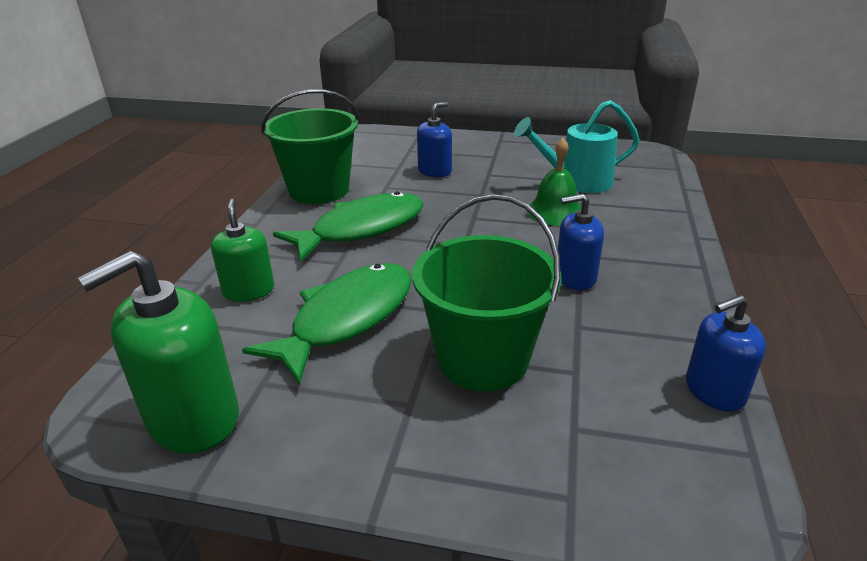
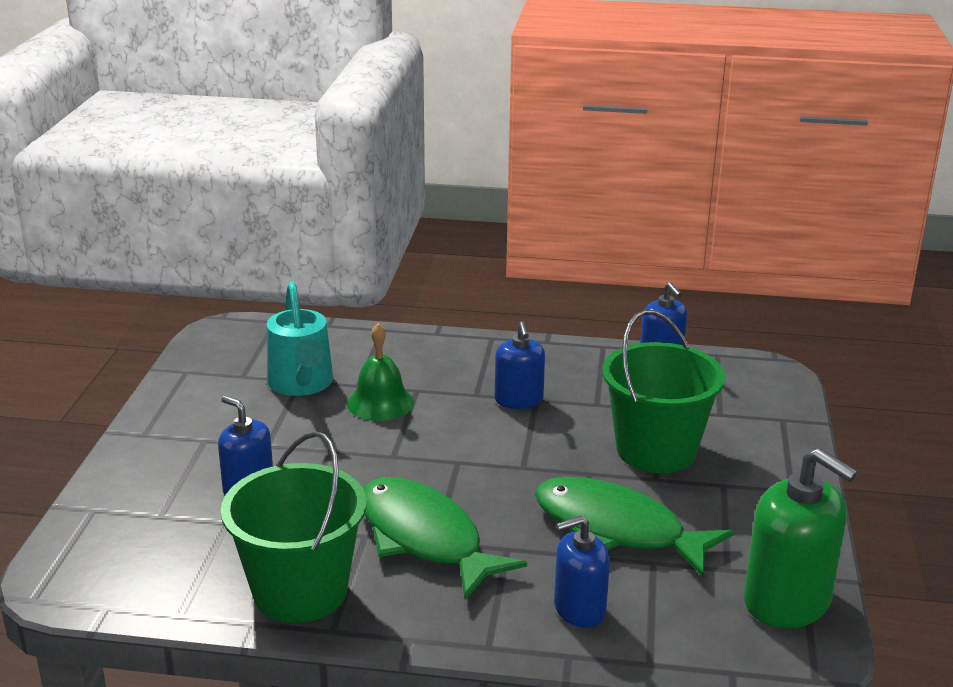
camera: 95 degrees left, 5 degrees down
green soap dispenser [211,199,274,302] -> blue soap dispenser [554,516,610,628]

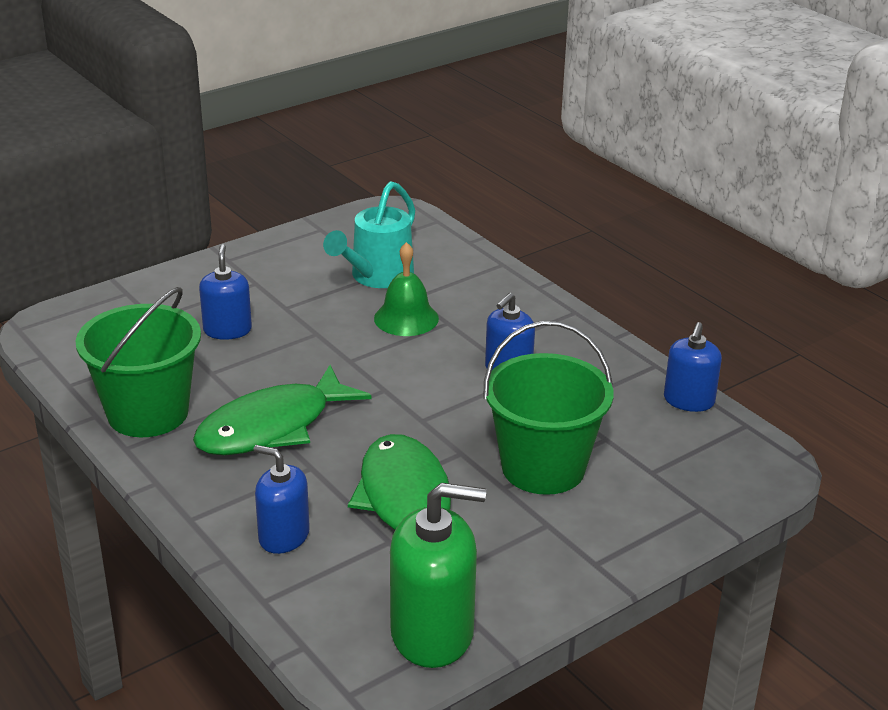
camera: 45 degrees right, 5 degrees up
green fish [363,477,527,600] -> green fish turned 135 degrees counterclockwise [193,365,371,455]
green soap dispenser [744,448,858,628] -> green soap dispenser turned 90 degrees counterclockwise [390,483,486,668]

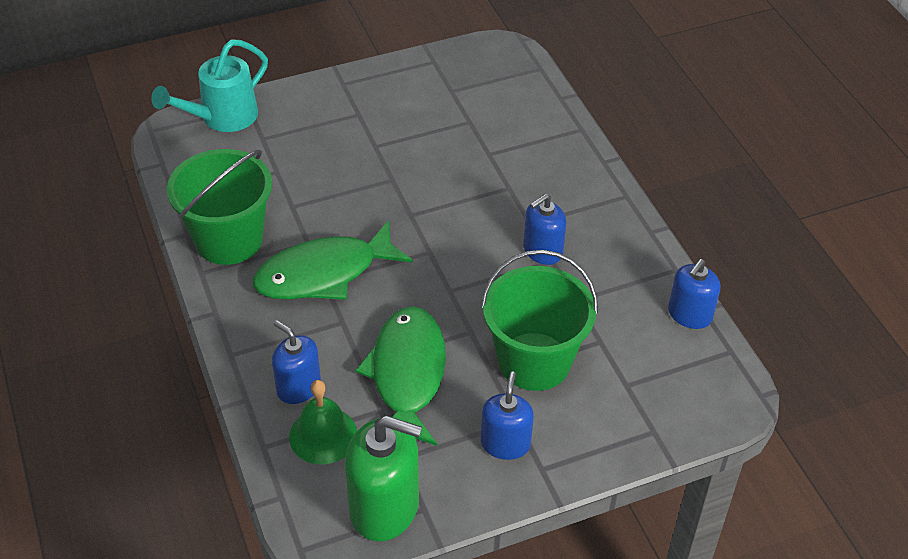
camera: 15 degrees right, 15 degrees up
blue soap dispenser [199,244,252,340] -> blue soap dispenser moved to [481,372,534,460]
turquoise watering can [323,181,415,288] -> turquoise watering can moved to [151,39,268,132]
green bell [374,242,439,336] -> green bell moved to [289,380,357,464]

